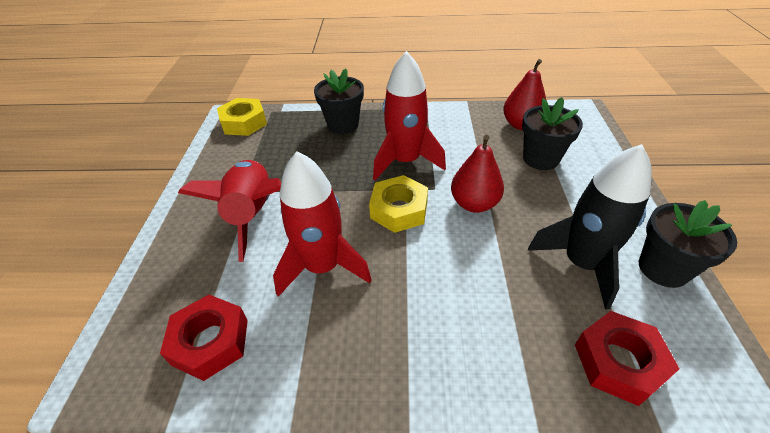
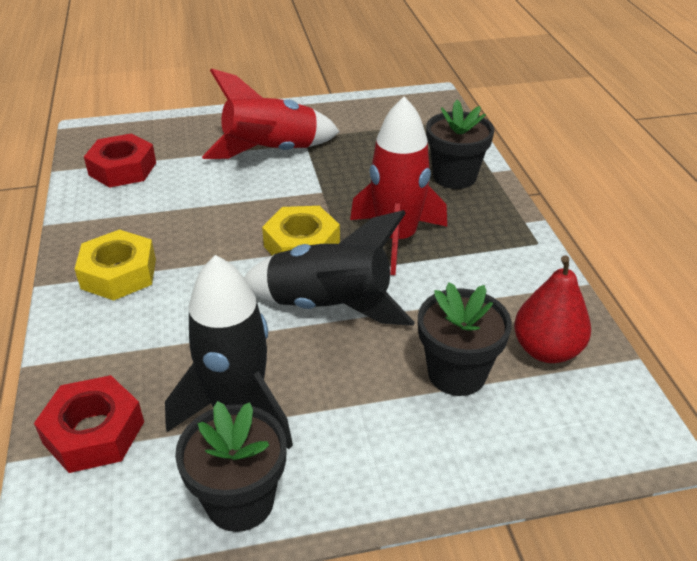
camera: 75 degrees right, 5 degrees down
yellow nut [217,98,267,136] -> yellow nut moved to [75,230,156,301]
red rocket [273,151,372,297] -> none
red pear [451,135,504,213] -> black rocket [244,210,415,326]

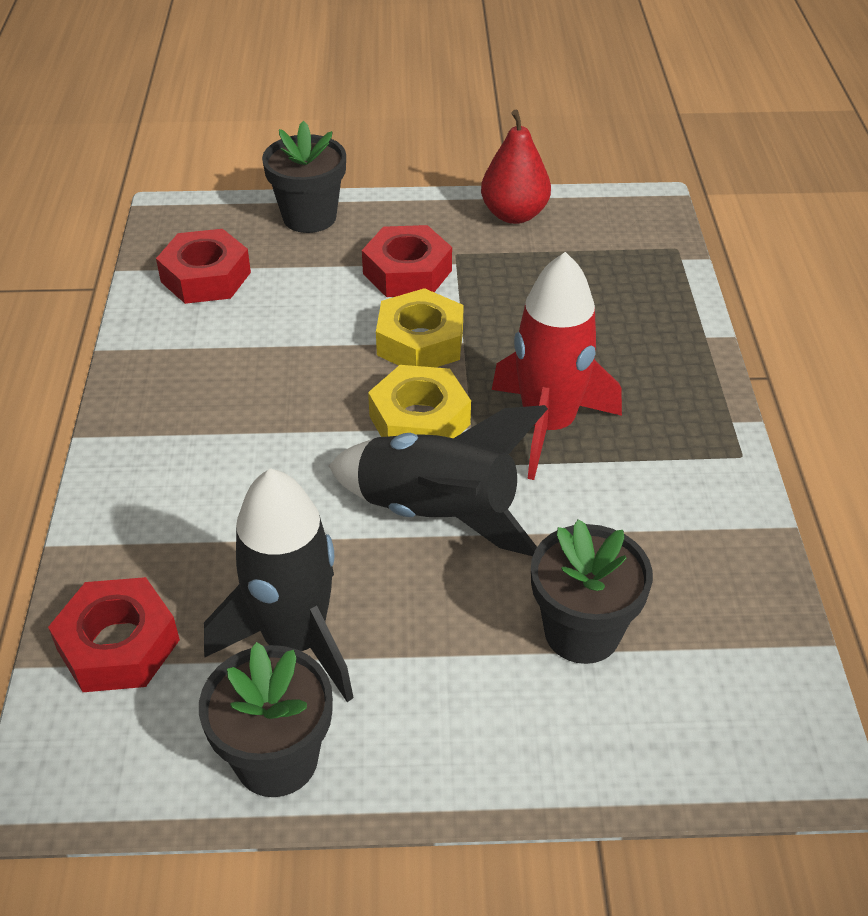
camera: 10 degrees right, 5 degrees up
yellow nut [75,230,156,301] -> yellow nut moved to [376,288,464,367]
red rocket [202,68,340,159] -> red nut [362,225,452,297]
black flower pot [426,100,494,189] -> black flower pot moved to [262,121,346,233]
red pear [514,255,591,363] -> red pear moved to [481,110,551,224]

